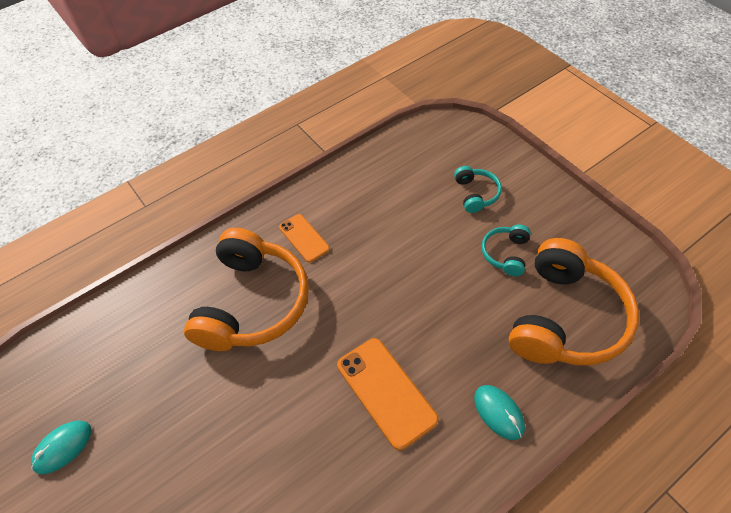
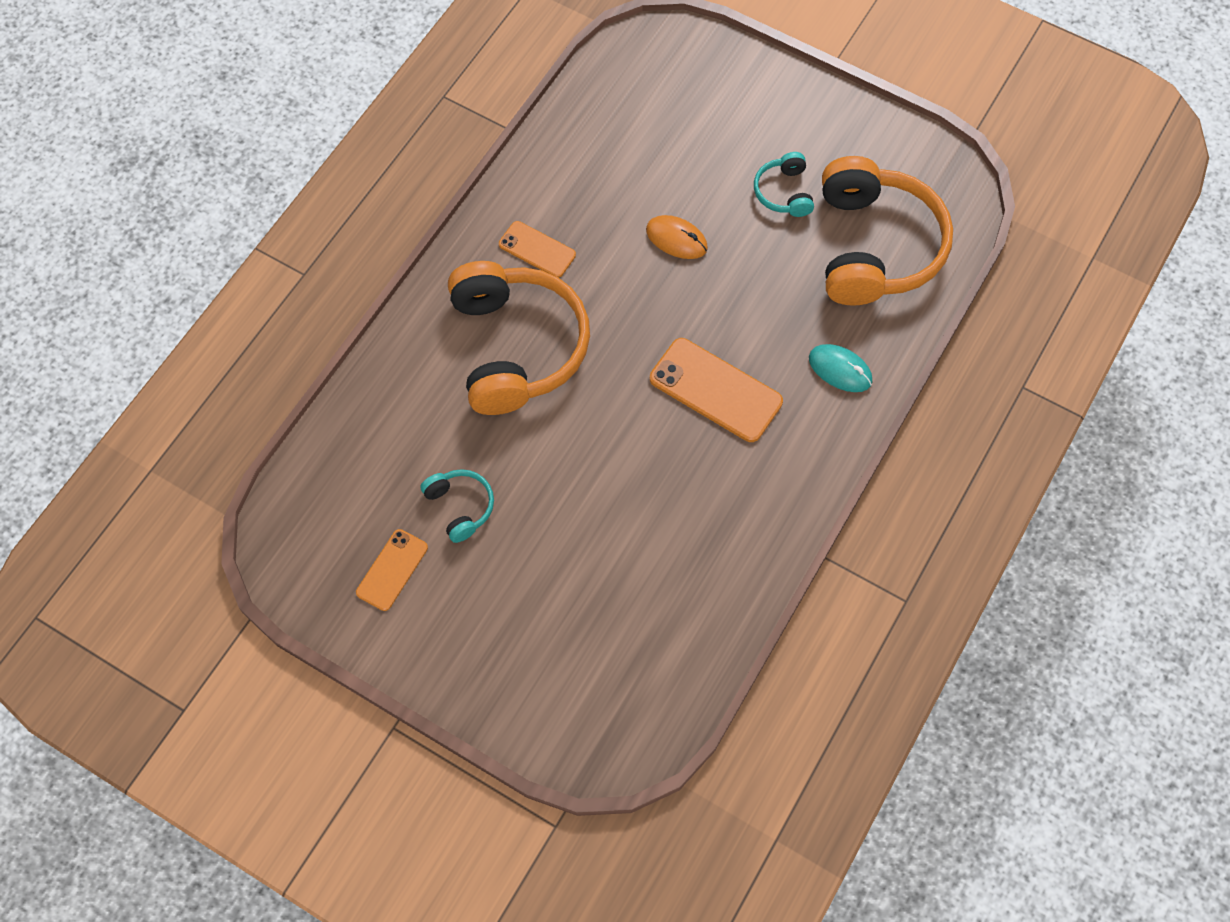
camera: 25 degrees left, 10 degrees up
turquoise mouse [31,420,91,474] -> orange phone [356,529,428,611]
turquoise headphones [454,166,502,213] -> turquoise headphones moved to [421,469,494,543]
none -> orange mouse [646,215,708,259]

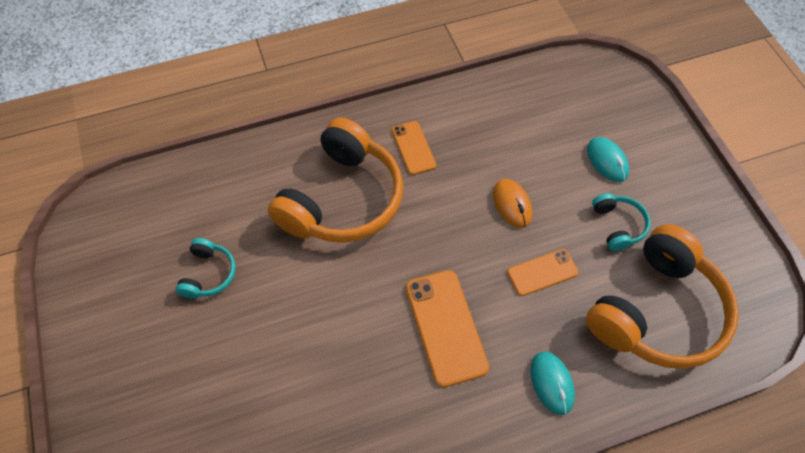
camera: 40 degrees right, 5 degrees down
orange phone [356,529,428,611] -> orange phone moved to [507,249,578,296]
turquoise headphones [754,152,814,217] -> turquoise headphones turned 135 degrees clockwise [592,193,650,251]
none -> turquoise mouse [587,137,629,182]

